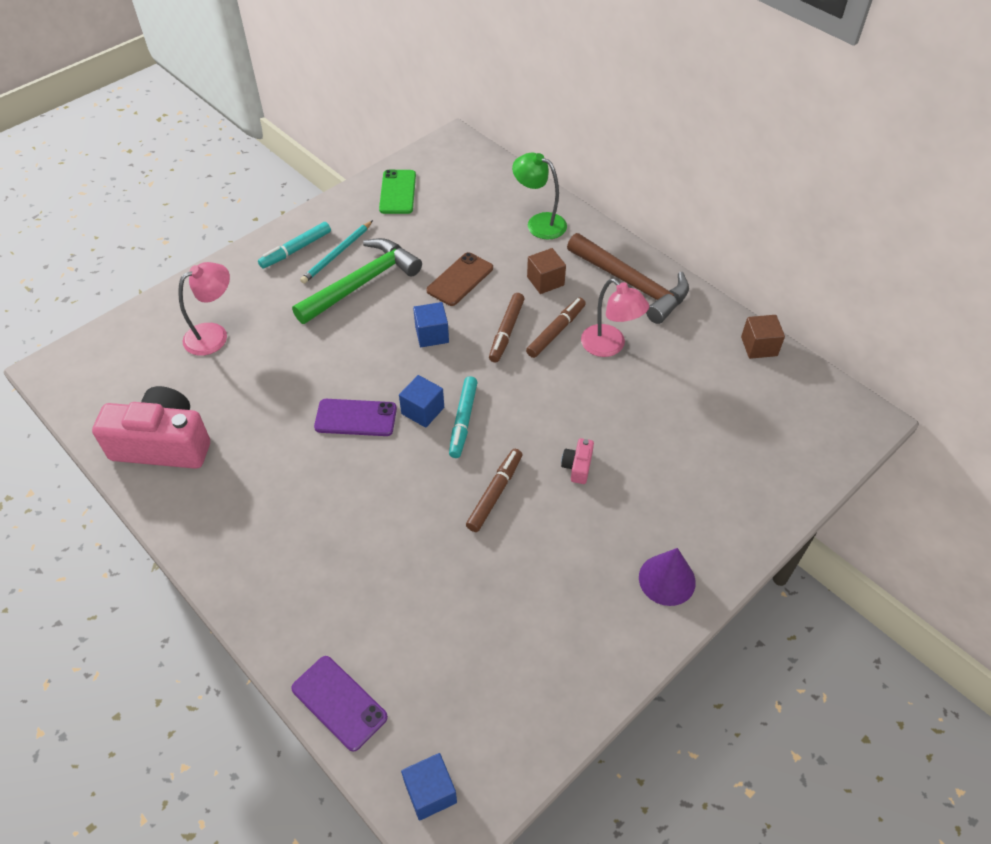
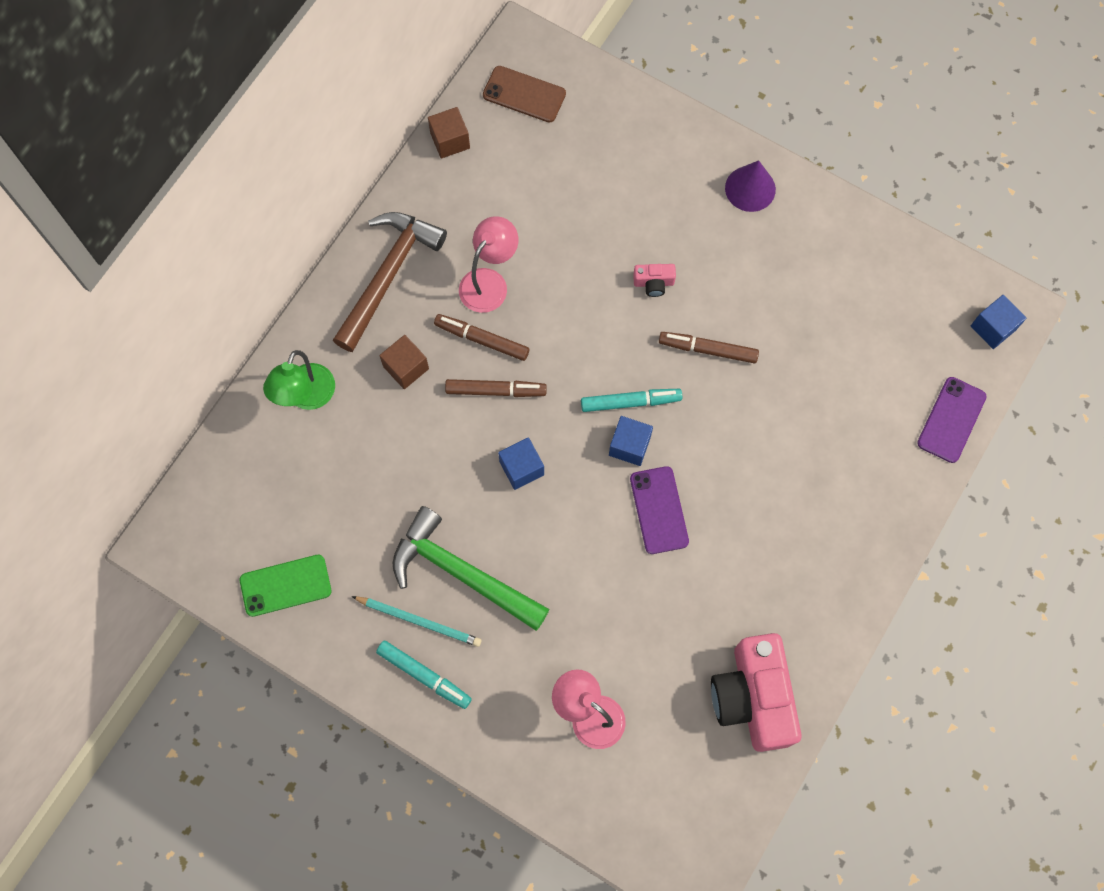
camera: 105 degrees left, 20 degrees up
brown phone [426,252,493,306] -> brown phone moved to [483,66,566,123]

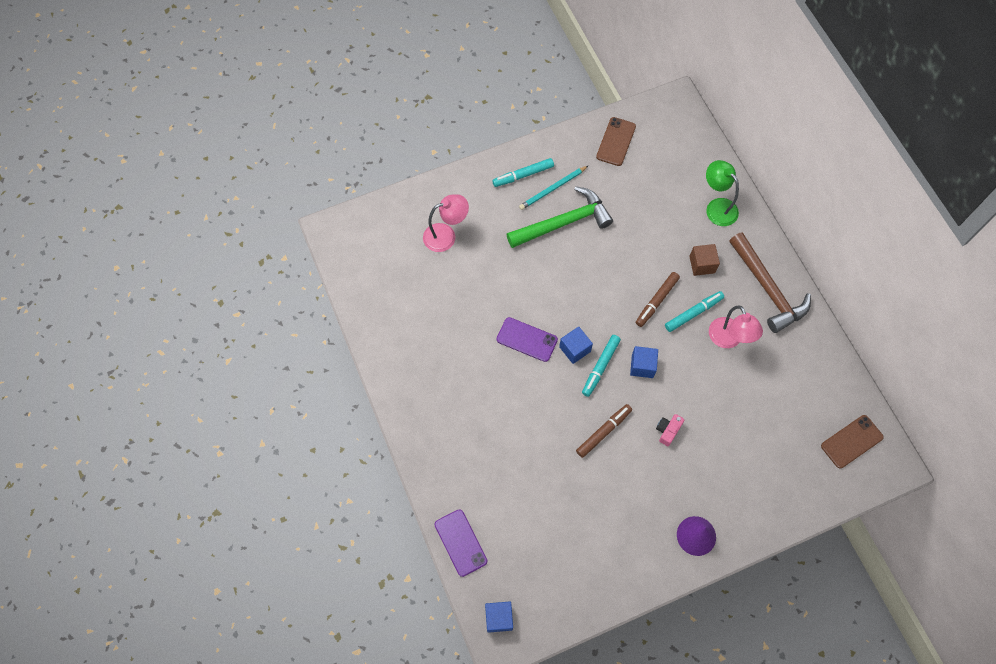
camera: 125 degrees right, 5 degrees down
green phone [240,555,332,617] -> brown phone [596,117,636,166]
brown cube [428,107,470,159] -> none
brown marker [434,314,529,361] -> turquoise marker [665,291,724,332]
blue cube [498,437,544,490] -> blue cube moved to [630,346,658,378]
pink camera [711,633,802,752] -> none

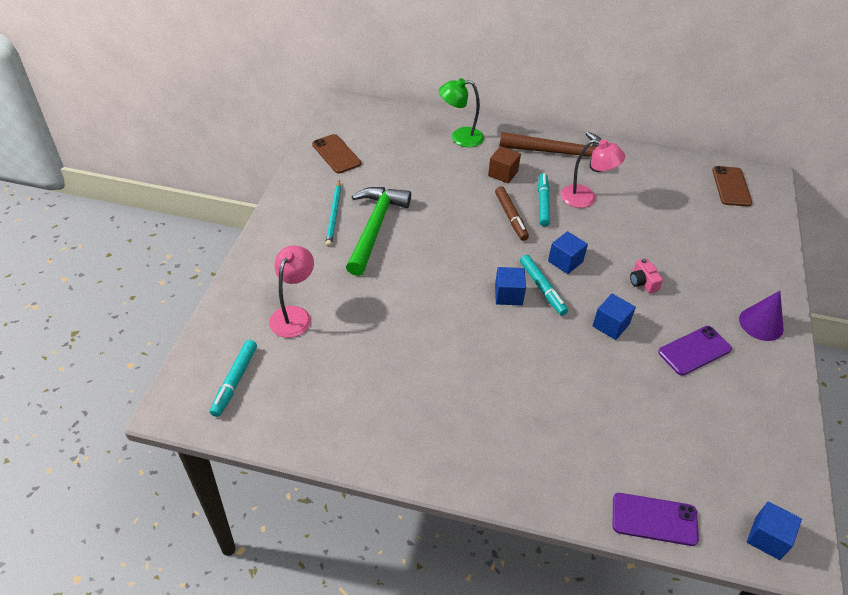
camera: 55 degrees left, 20 degrees down
turquoise marker [492,158,554,187] -> turquoise marker moved to [210,340,257,417]
purple phone [497,317,558,362] -> purple phone moved to [658,326,732,376]
brown marker [576,404,632,458] -> blue cube [592,294,636,340]

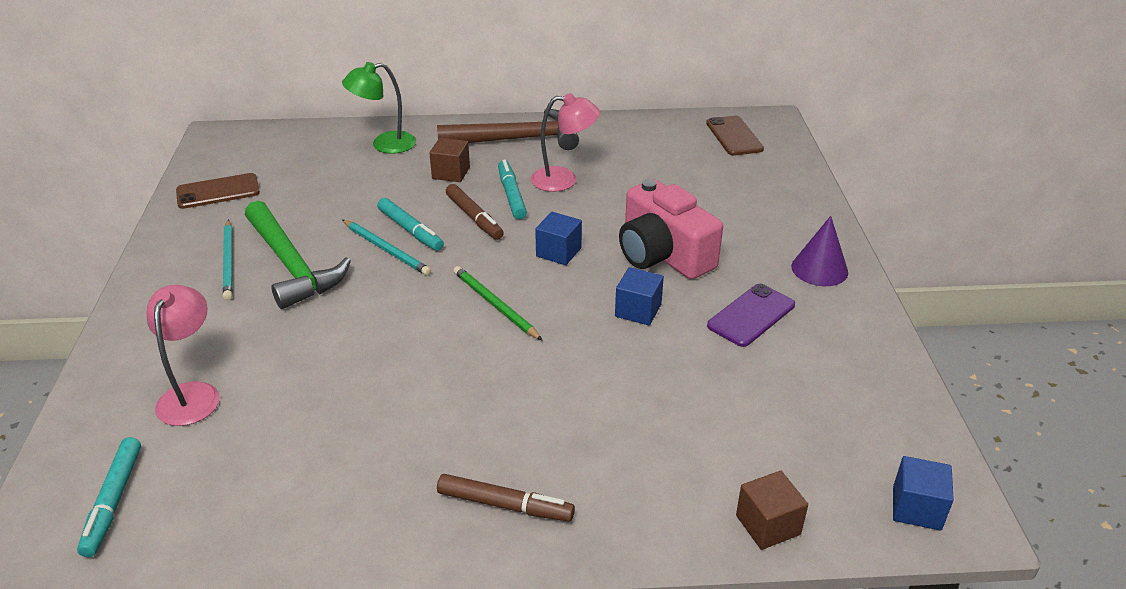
camera: 15 degrees left, 10 degrees down
brown phone [312,134,361,173] -> brown phone turned 60 degrees counterclockwise [176,173,260,209]
green hammer [346,187,411,276] -> green hammer turned 150 degrees clockwise [245,201,351,309]
blue cube [495,267,526,306] -> green pencil [454,266,542,340]
turquoise marker [520,255,568,316] -> turquoise marker moved to [377,198,444,251]
purple phone [613,493,699,546] -> brown cube [736,471,808,550]
pink camera [630,258,663,293] -> pink camera [619,179,723,279], size x2.41
none -> turquoise pencil [342,220,431,276]
none -> brown marker [437,474,575,522]

